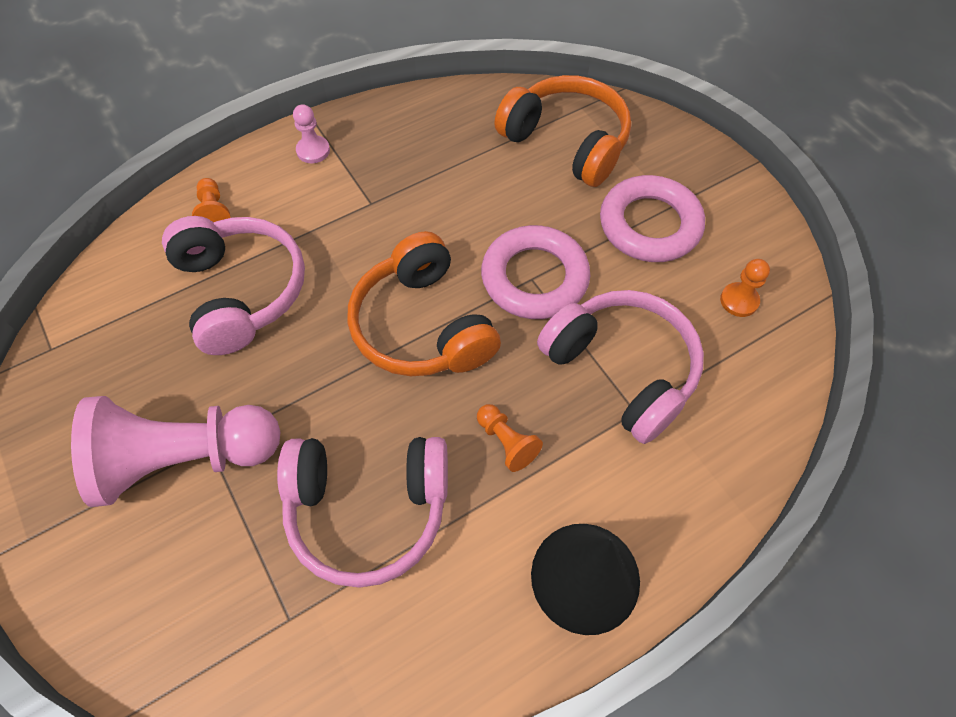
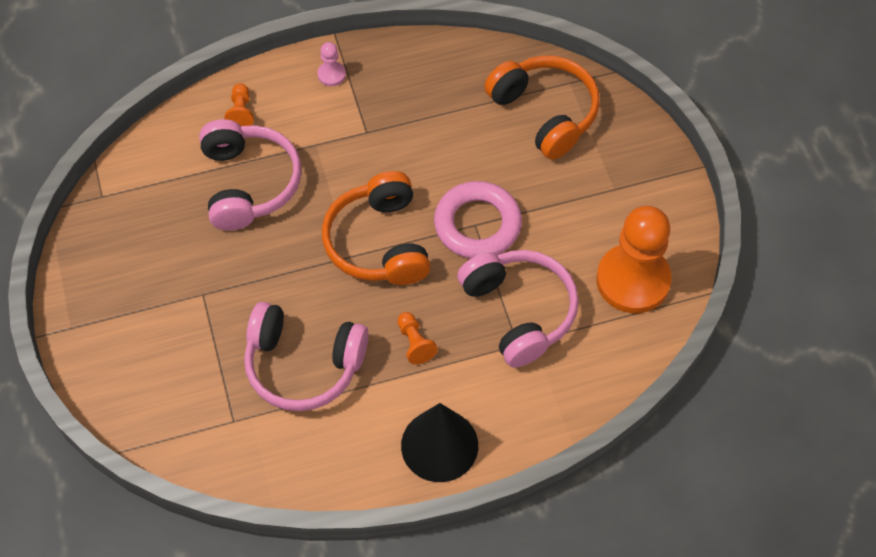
camera: 15 degrees right, 0 degrees up
pink pawn [71,396,281,507] -> none
pink ring [600,175,705,262] -> none
orange pawn [720,259,770,317] -> orange pawn [596,206,672,313], size x2.40

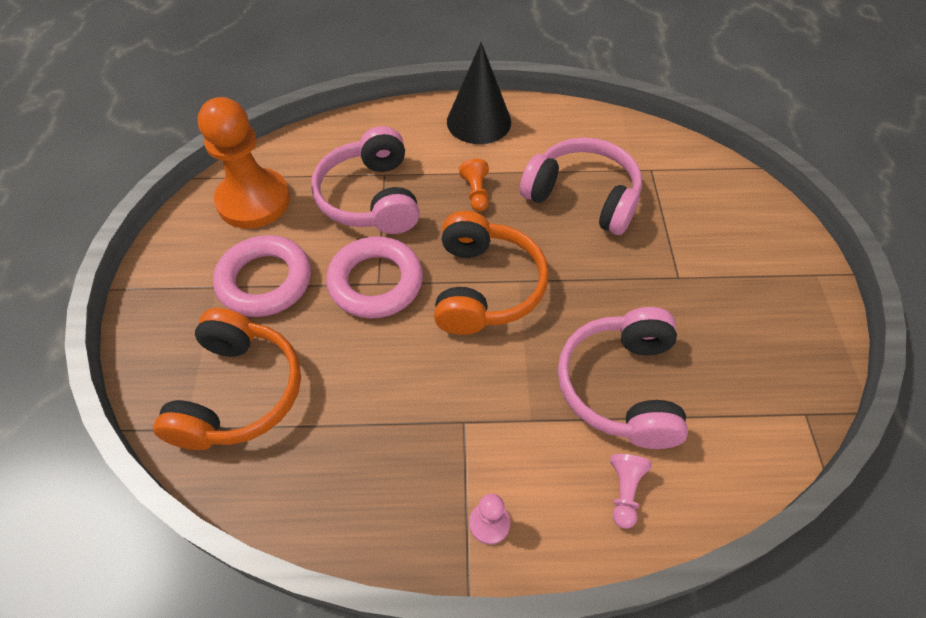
camera: 165 degrees left, 5 degrees down
orange pawn [224,83,254,126] -> pink pawn [610,454,652,529]
orange headphones [484,56,600,160] -> orange headphones turned 150 degrees counterclockwise [153,308,301,450]
none -> pink ring [213,235,311,317]

